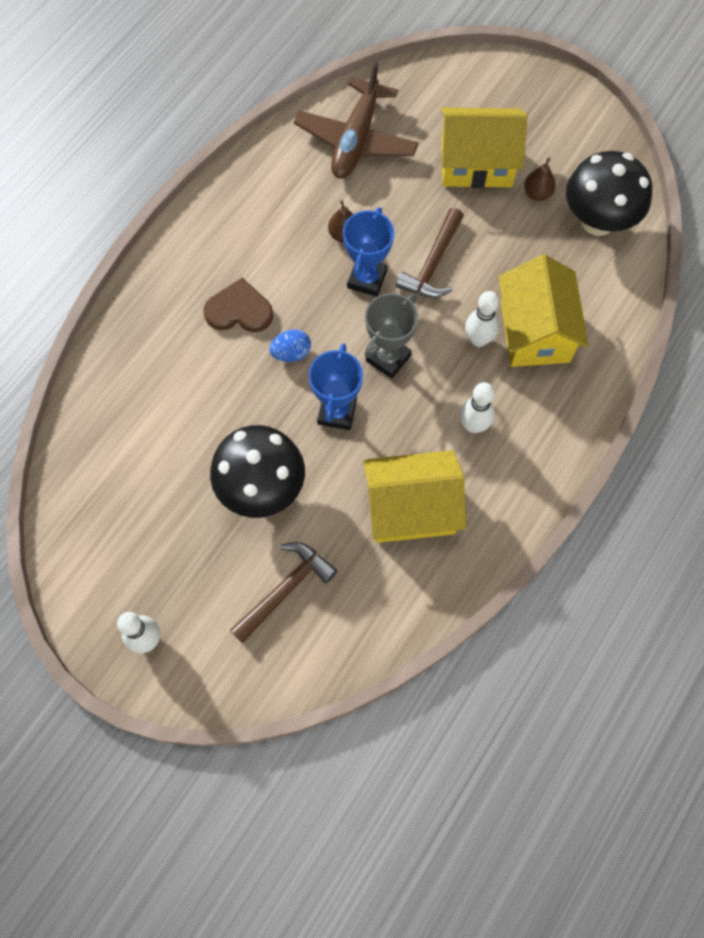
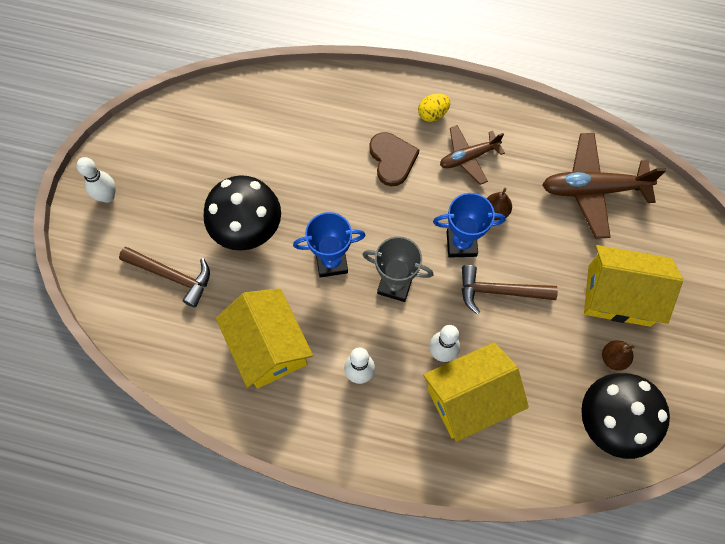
camera: 70 degrees right, 0 degrees up
blue egg [269,329,311,362] -> none
yellow house [441,107,528,188] -> yellow house turned 60 degrees counterclockwise [584,245,683,327]
none -> yellow egg [418,94,450,122]
none -> brown plane [440,125,505,185]

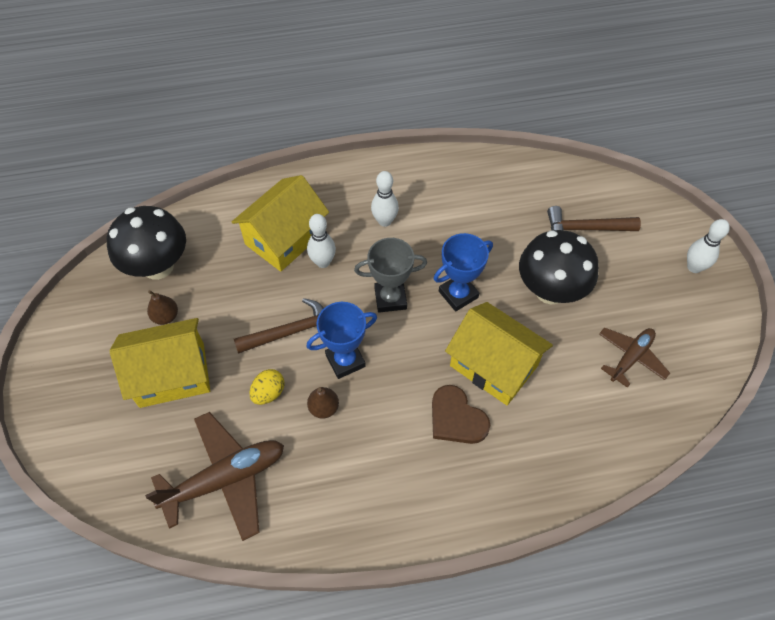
camera: 155 degrees right, 10 degrees down
yellow house [216,288,313,388] -> yellow house moved to [445,302,553,405]
yellow egg [418,94,450,122] -> yellow egg moved to [250,369,285,405]
brown plane [440,125,505,185] -> brown plane moved to [599,327,670,388]

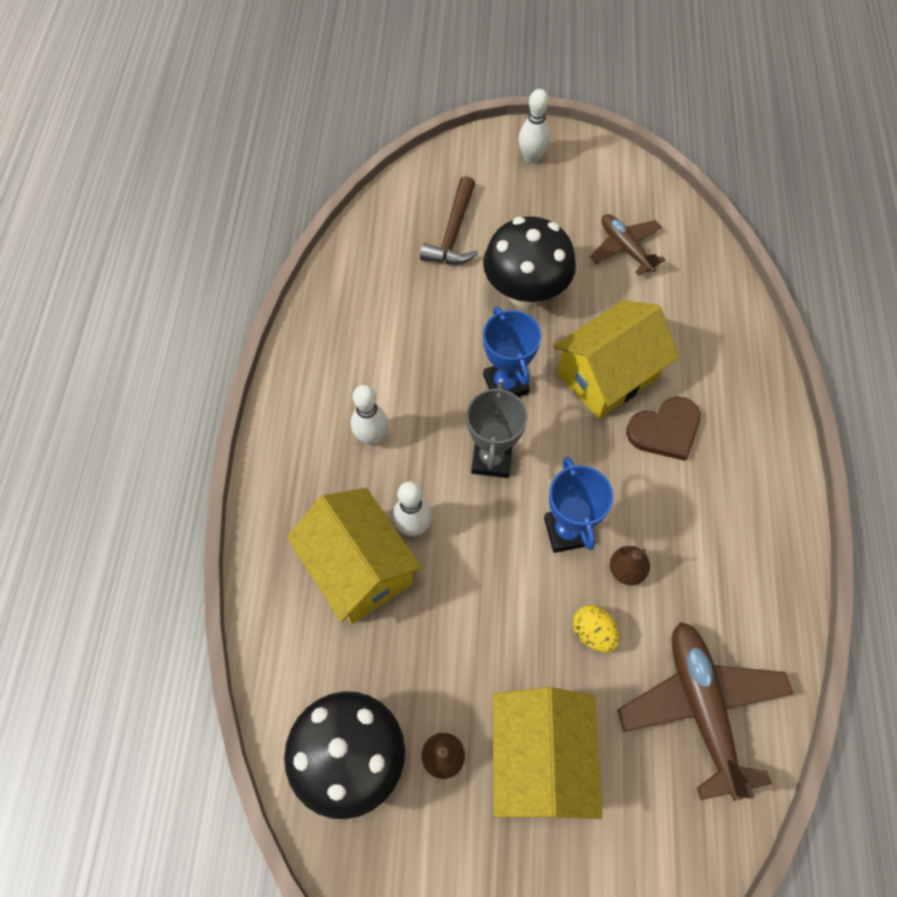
camera: 75 degrees left, 5 degrees up
brown hammer [234,298,324,354] -> none

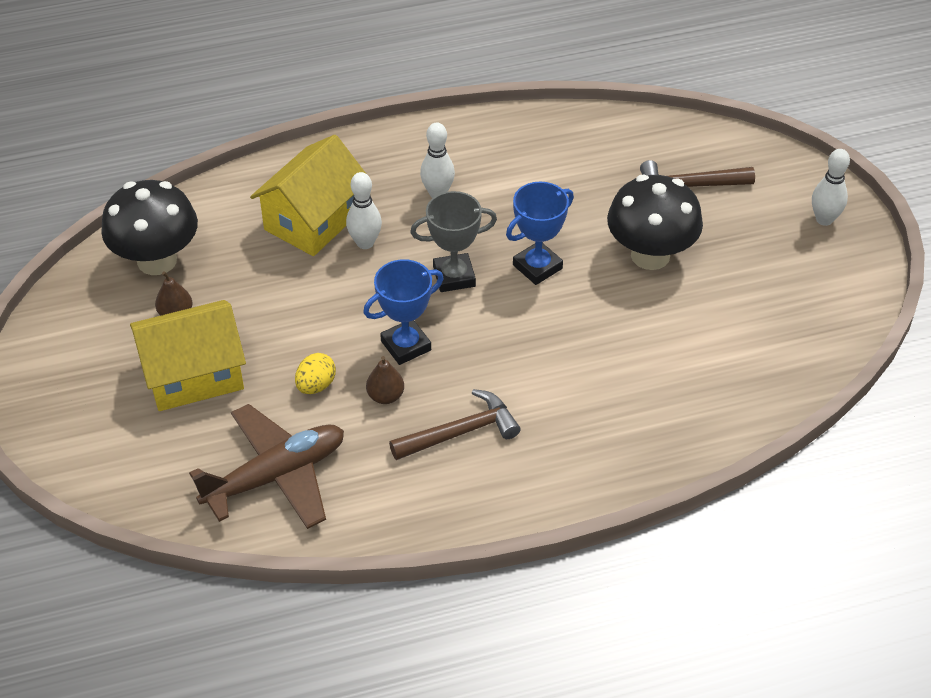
camera: 70 degrees right, 15 degrees down
yellow house [553,300,680,419] -> none
brown plane [590,214,665,276] -> none
brown heart [626,396,700,461] -> none
none -> brown hammer [389,389,521,460]

